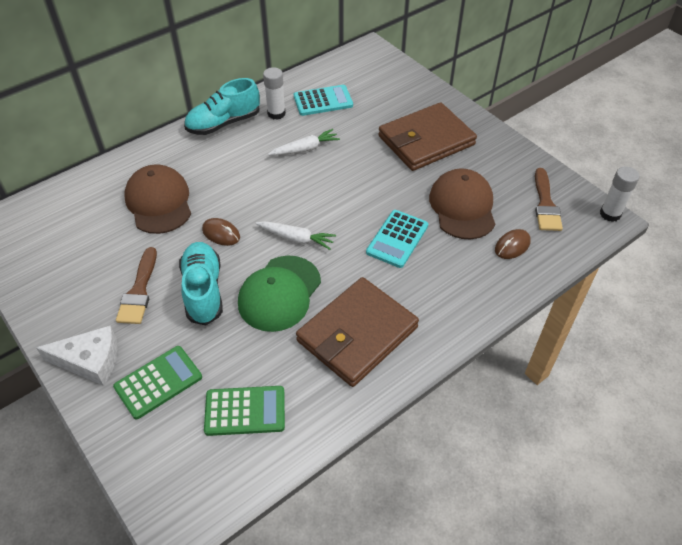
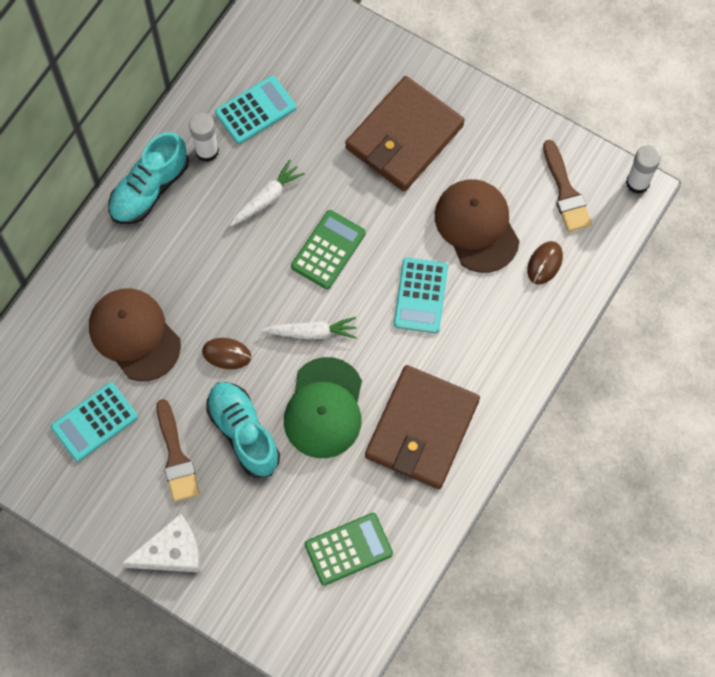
camera: 20 degrees left, 20 degrees up
green calculator [113,346,202,419] -> green calculator moved to [291,210,366,289]
none -> turquoise calculator [51,382,138,461]

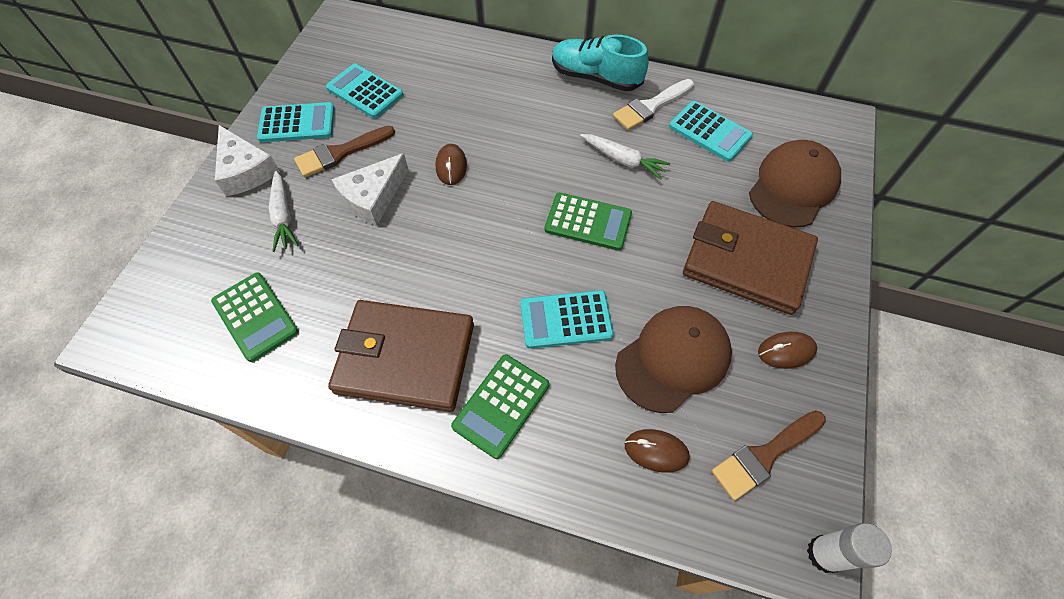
camera: 75 degrees right, 10 degrees down
brown cap [89,288,181,381] -> brown cap moved to [749,140,841,228]
white glue stick [189,113,219,162] -> white brush [613,79,694,130]
turquoise shoe [206,382,280,477] -> white cheese [331,153,409,226]
white carrot [262,317,357,340] -> white carrot moved to [269,171,298,252]
green cap [284,357,362,458] -> none
none -> turquoise calculator [257,102,335,142]
none -> green calculator [451,354,549,459]
none -> brown mouse [758,332,817,369]

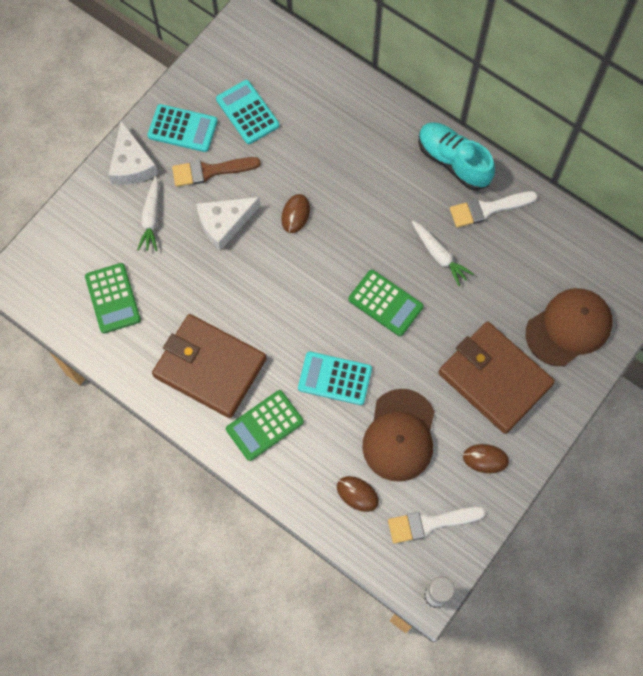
camera: 20 degrees right, 10 degrees up
brown cap [615,306,732,413] -> brown cap turned 120 degrees clockwise [362,389,435,482]
turquoise calculator [669,101,753,162] -> none
brown brush [711,410,826,501] -> white brush [388,507,485,544]

